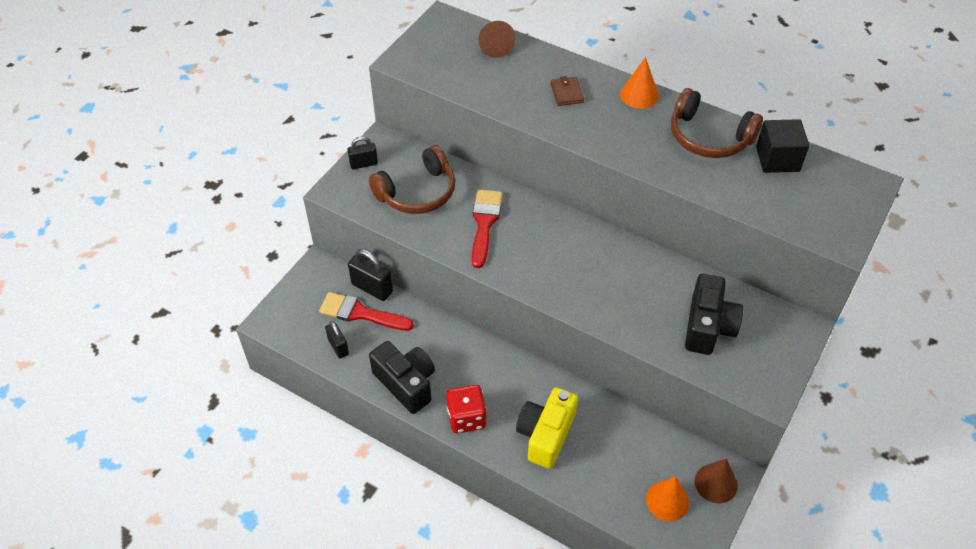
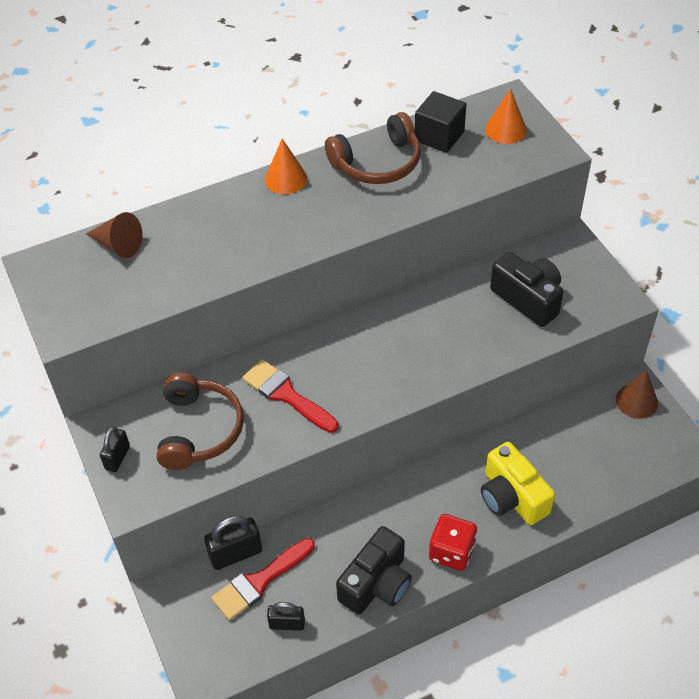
camera: 55 degrees left, 0 degrees up
black camera [369,341,435,414] -> black camera turned 135 degrees clockwise [336,526,412,615]
brown wallet [550,76,584,106] -> none
orange cone [646,476,689,521] -> orange cone moved to [485,88,527,144]

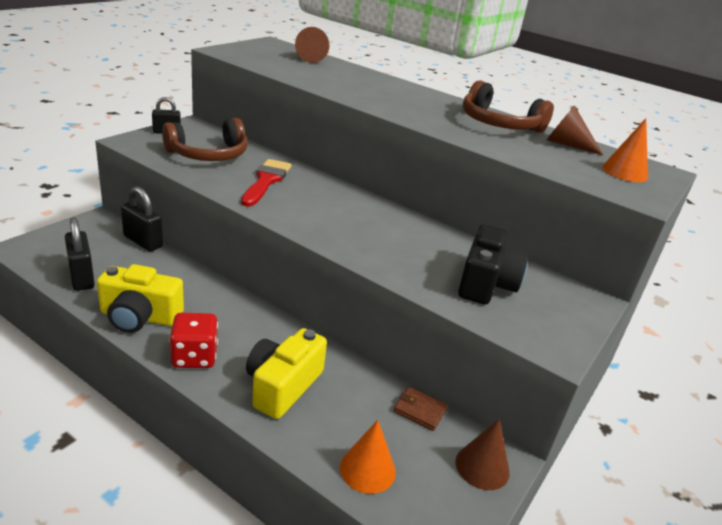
camera: 55 degrees right, 20 degrees down
red brush [212,538,315,620] -> none
orange cone [265,138,307,194] -> orange cone moved to [340,420,396,494]
black padlock [267,602,305,631] -> black padlock [65,217,95,291], size x1.54
black camera [336,526,412,615] -> yellow camera [97,264,184,333]
black cube [415,91,466,153] -> brown cone [547,105,603,155]
none -> brown wallet [394,387,448,431]

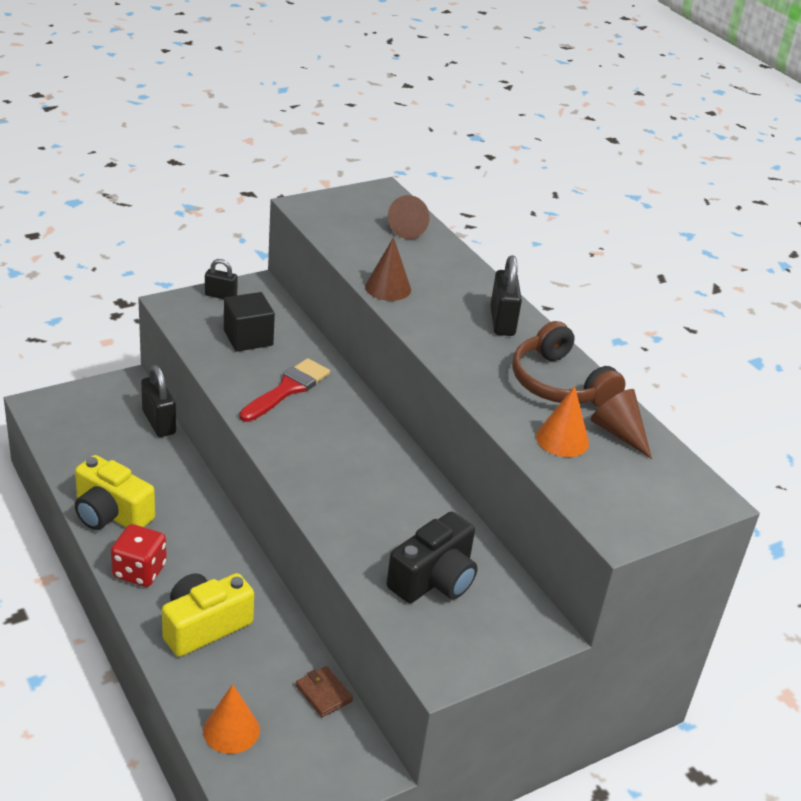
camera: 25 degrees right, 5 degrees up
black padlock [65,217,95,291] -> black padlock moved to [490,255,522,336]
brown headphones [162,118,248,161] -> black cube [224,292,275,352]
brown cone [456,419,510,490] -> brown cone moved to [365,237,411,301]
orange cone [602,118,648,182] -> orange cone moved to [536,386,589,457]

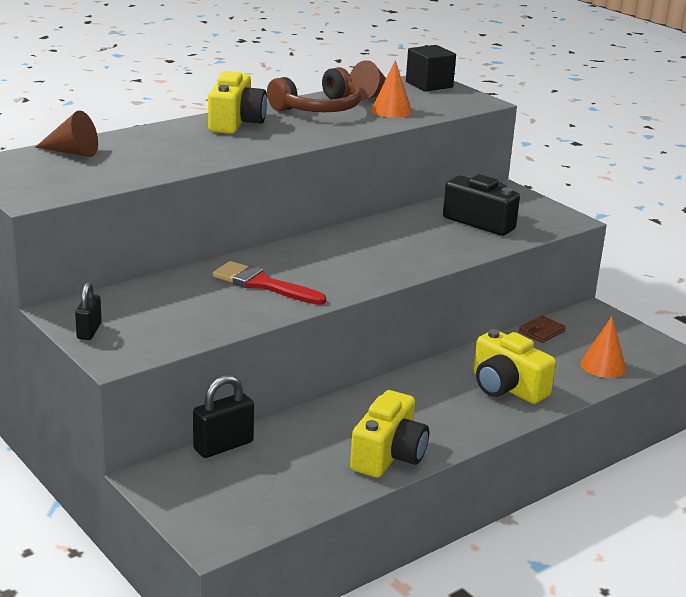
camera: 95 degrees left, 10 degrees down
red dice [111,524,167,587] -> none
black cube [224,292,275,352] -> black cube moved to [406,45,456,92]
brown cone [365,237,411,301] -> none
black padlock [490,255,522,336] -> yellow camera [208,71,267,134]

